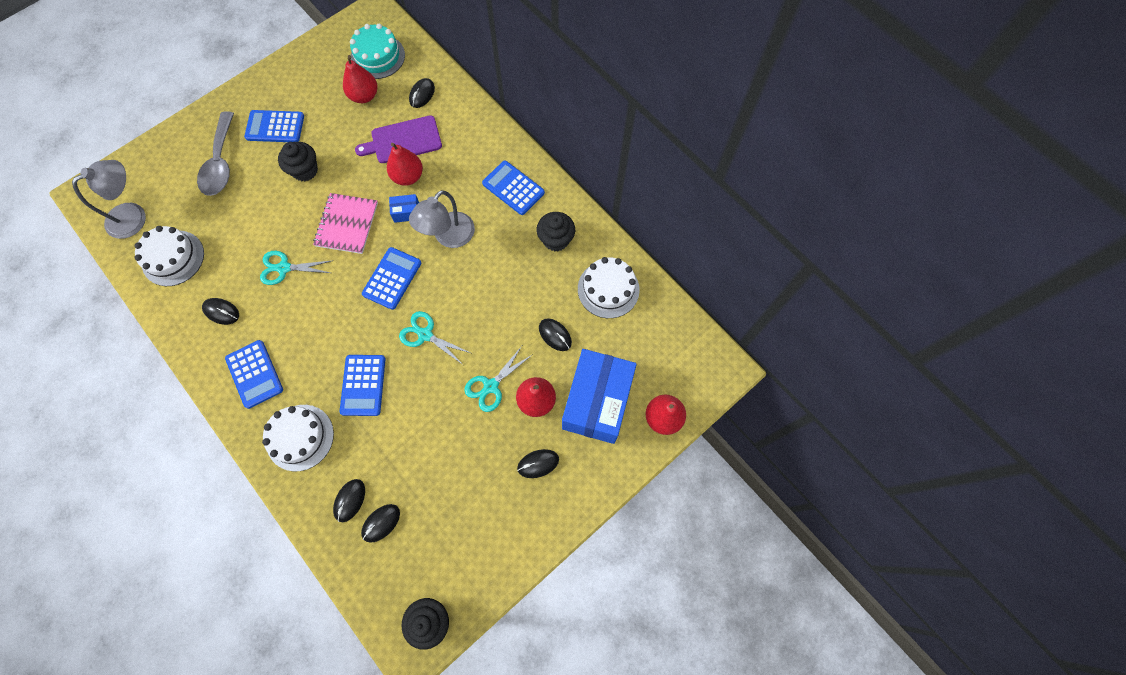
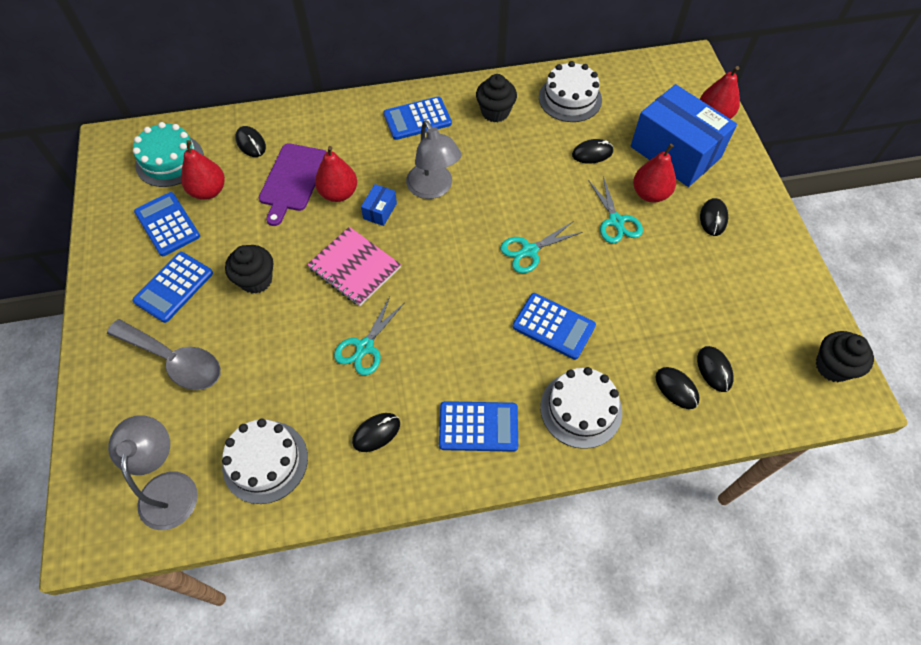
camera: 60 degrees left, 10 degrees down
blue calculator [362,247,421,310] -> blue calculator moved to [134,192,200,256]

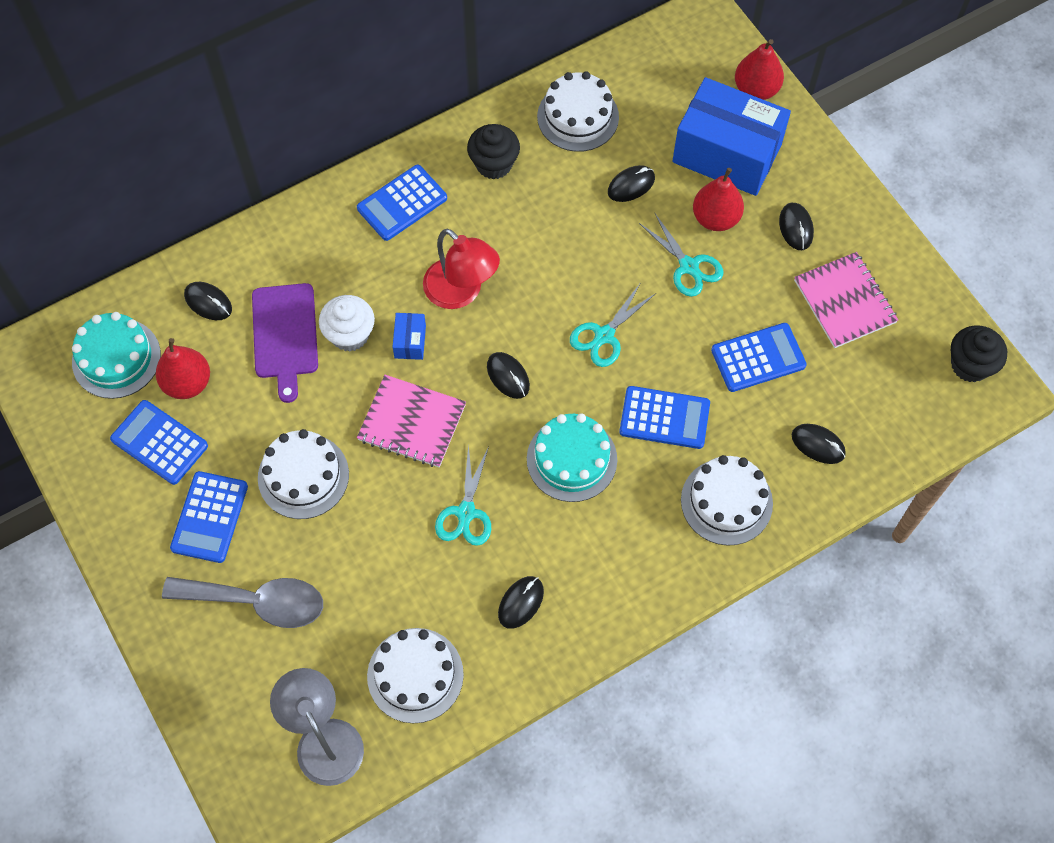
camera: 20 degrees left, 5 degrees up
black cupcake [225,245,273,294] -> white cake [258,429,349,519]
red pear [315,146,357,202] -> white cupcake [319,295,375,352]
grey lamp [406,120,462,199] -> red lamp [423,229,500,309]
blue calculator [439,401,518,452] -> blue calculator moved to [711,323,807,392]
black mouse [697,346,734,392] -> black mouse moved to [487,352,530,399]
none -> turquoise cake [527,414,617,502]
none -> pink notebook [794,252,898,348]

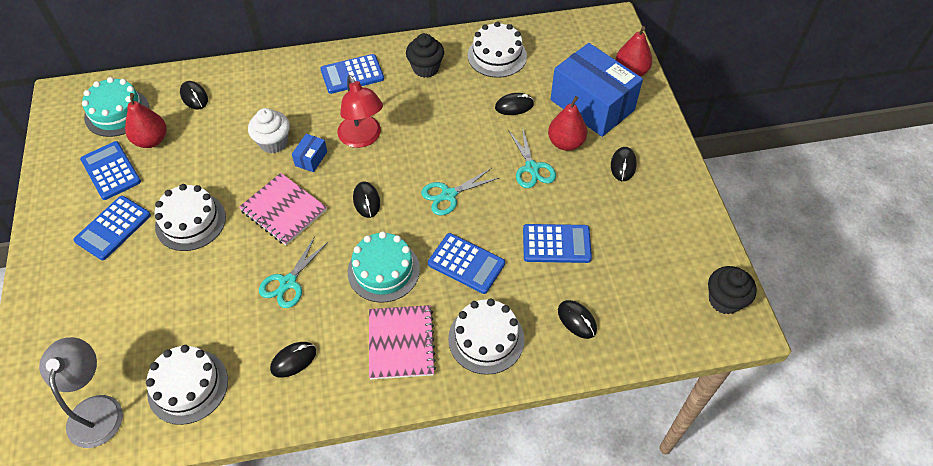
camera: 20 degrees right, 10 degrees down
grey spoon [162,577,323,628] -> none
purple cutting board [252,283,318,403] -> none
pink notebook [794,252,898,348] -> pink notebook moved to [369,305,436,379]

